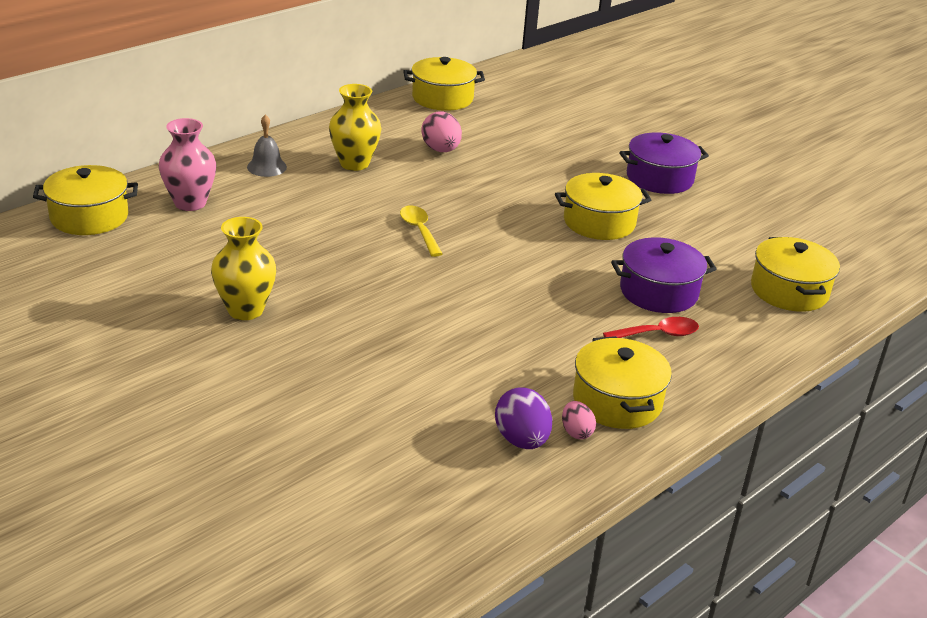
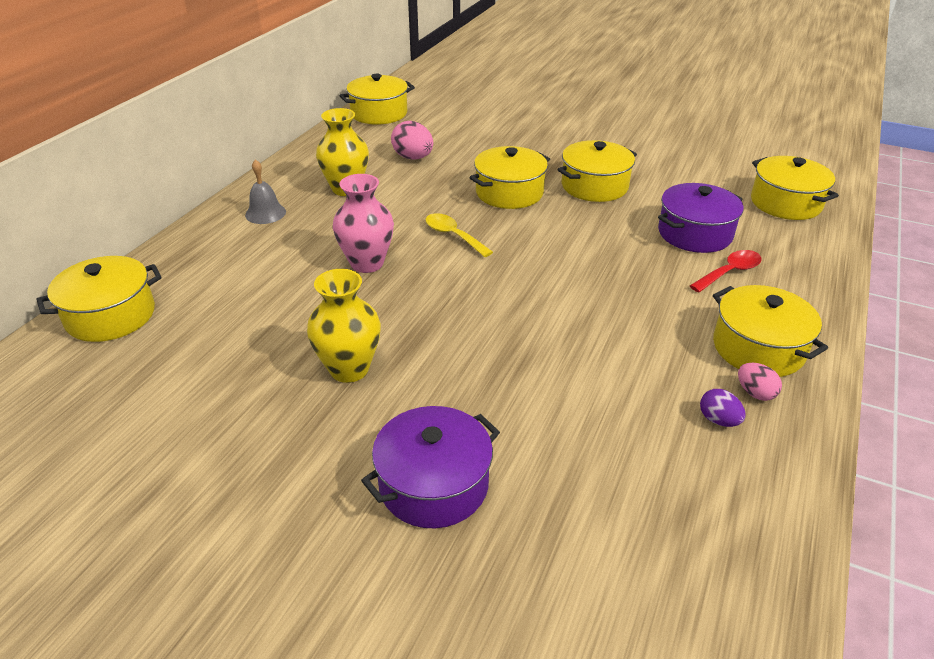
camera: 20 degrees left, 5 degrees up
pink vase [159,118,216,211] -> pink vase moved to [333,174,394,273]
purple egg [495,387,552,449] -> purple egg [700,389,746,427], size x0.59
purple pot [619,132,709,194] -> purple pot moved to [361,406,500,528]
none -> yellow pot [469,146,550,209]

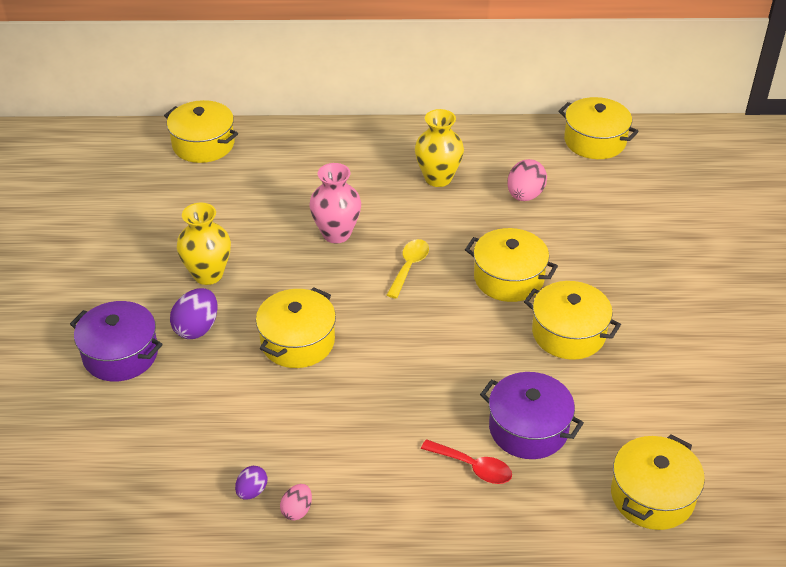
camera: 65 degrees right, 5 degrees up
grey bell [245,159,286,224] -> none
yellow pot [713,285,828,377] -> yellow pot moved to [256,287,336,368]
none -> purple egg [170,288,218,339]

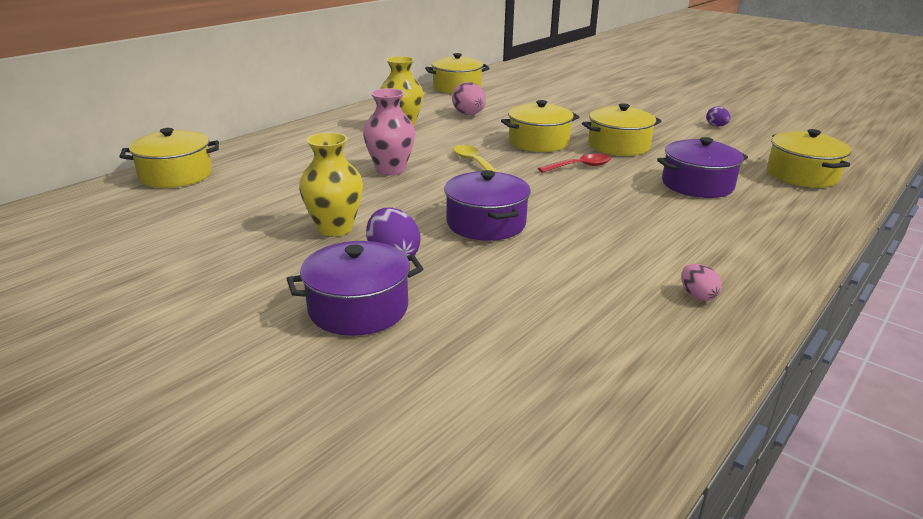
camera: 50 degrees left, 15 degrees down
purple egg [235,466,267,500] -> purple egg moved to [706,106,730,127]
yellow pot [256,287,336,368] -> purple pot [444,170,531,241]
red spoon [421,439,512,484] -> red spoon moved to [538,154,611,173]

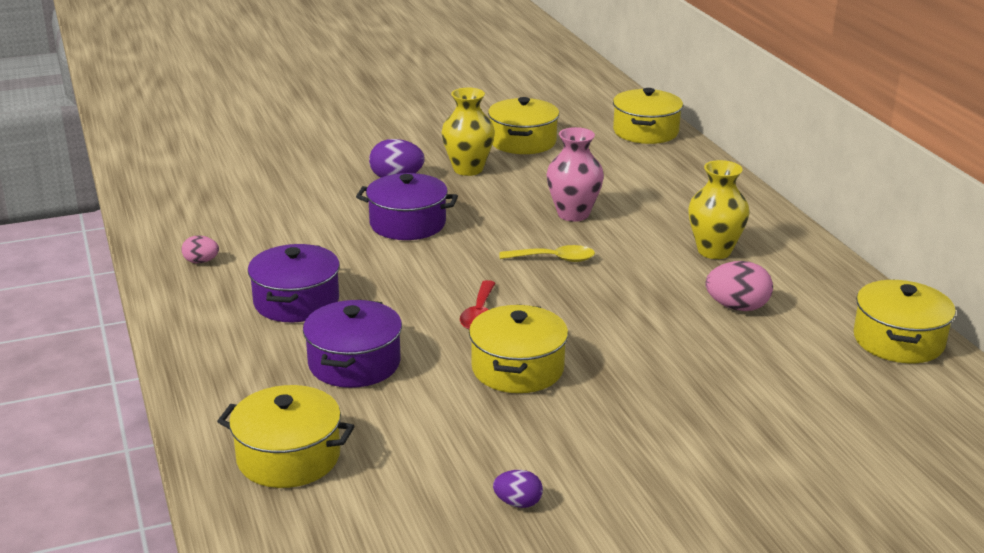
camera: 120 degrees right, 0 degrees up
purple pot [287,241,423,336] -> purple pot moved to [248,244,340,322]
yellow pot [501,100,579,152] -> yellow pot moved to [488,97,559,154]

